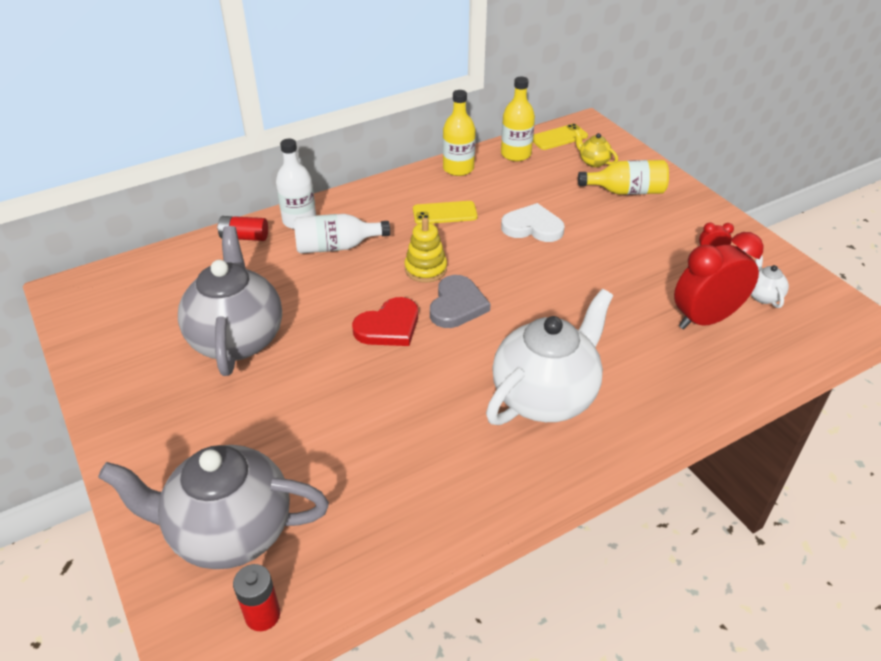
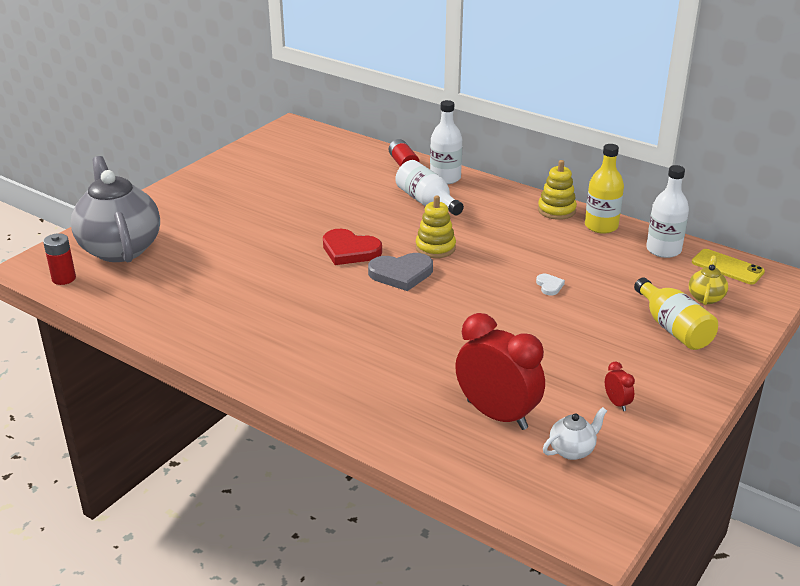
camera: 65 degrees right, 10 degrees down
grey teapot [178,226,282,376] -> none
yellow phone [413,201,478,224] -> none
white teapot [486,289,613,425] -> none
yellow bottle [501,77,535,161] -> white bottle [646,165,689,258]
white heart [501,203,565,242] -> white heart [536,274,565,295], size x0.49
none -> yellow stacking toy [538,160,577,220]

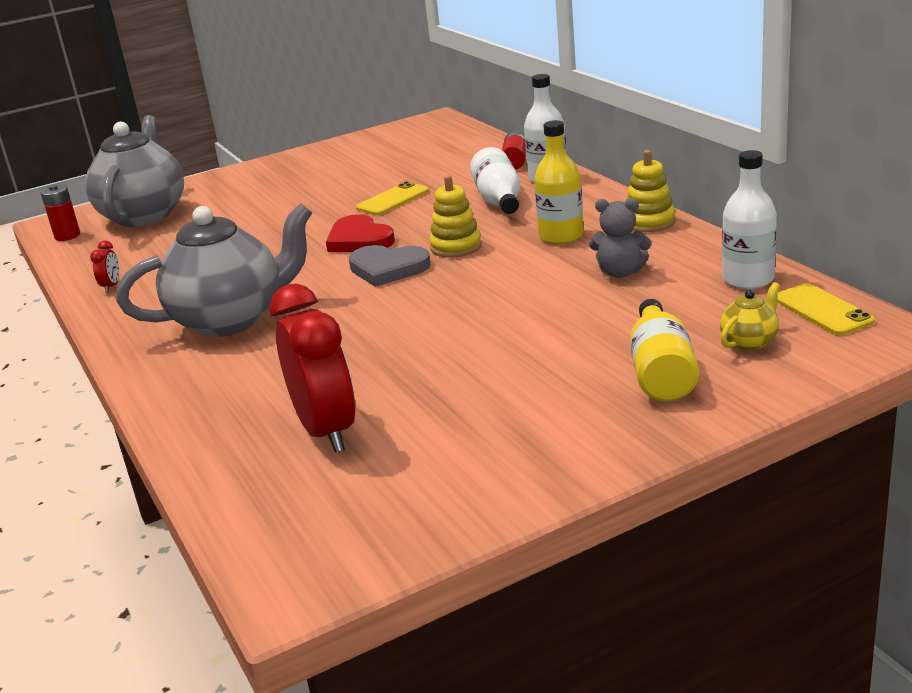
camera: 30 degrees right, 5 degrees down
white heart [536,274,565,295] -> none
white teapot [543,407,607,460] -> none
yellow bottle [585,144,624,234] -> yellow bottle moved to [534,120,584,244]
red clock [605,362,635,411] -> red clock moved to [90,241,119,292]
none -> grey teapot [116,203,312,337]
none -> yellow phone [356,181,429,215]
none -> grey teddy bear [589,198,652,278]

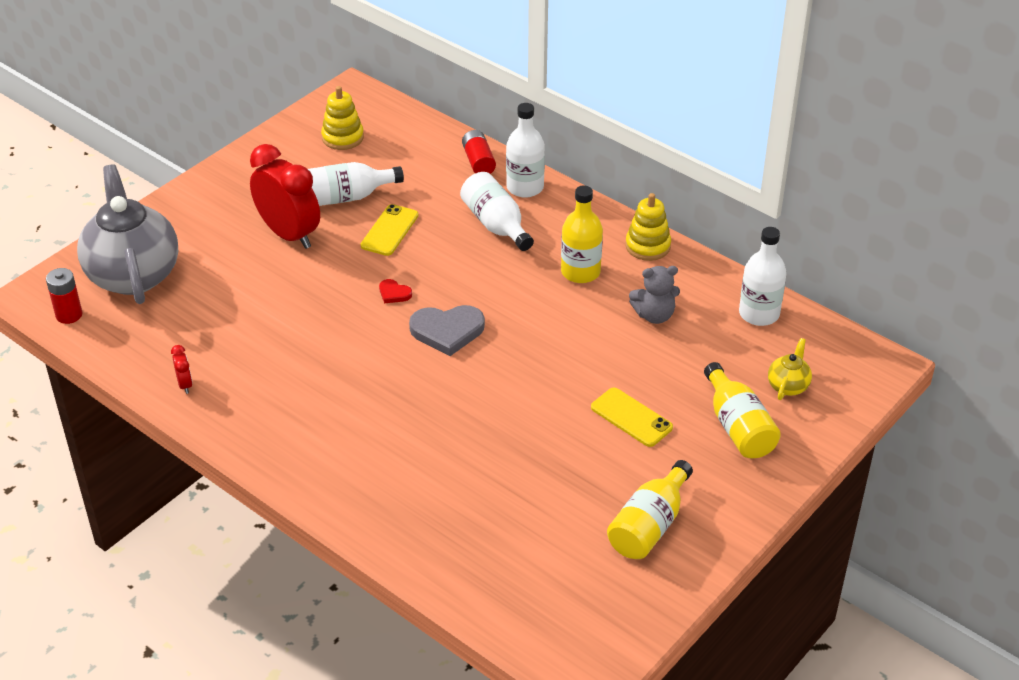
camera: 25 degrees left, 15 degrees up
grey teapot [116,203,312,337] -> none
red clock [269,284,355,452] -> red clock moved to [250,144,320,249]
red heart [326,214,395,252] -> red heart [379,279,412,303], size x0.49
yellow stacking toy [429,175,482,258] -> yellow stacking toy moved to [321,86,364,150]
yellow phone [777,283,875,336] -> yellow phone moved to [591,388,673,447]
none -> white bottle [308,162,404,206]
none -> yellow bottle [607,460,693,559]

